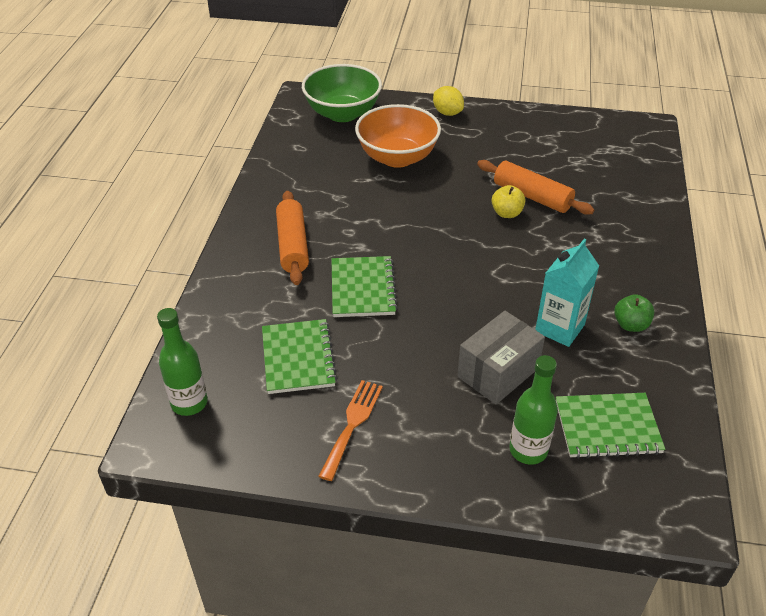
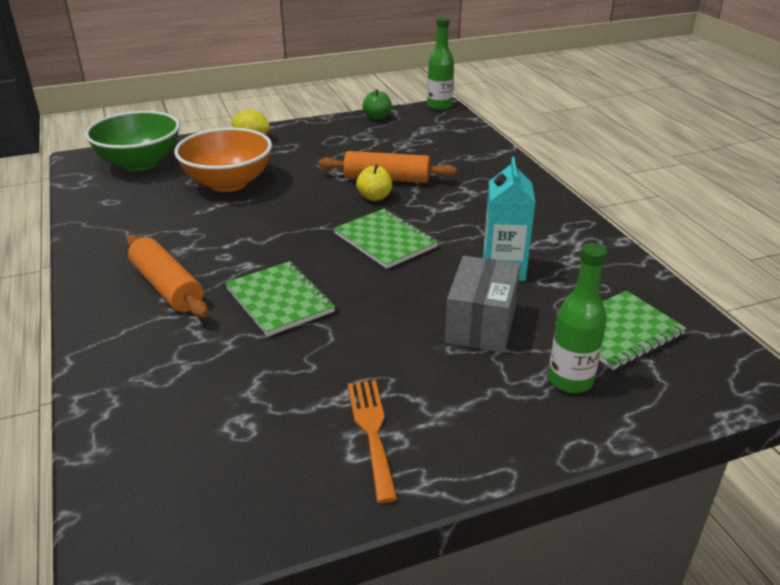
camera: 30 degrees left, 10 degrees down
green bottle [157,308,208,416] -> green bottle moved to [427,17,454,110]
green notebook [262,319,337,394] -> green notebook moved to [334,209,438,269]
green apple [614,294,654,332] -> green apple moved to [362,89,392,120]

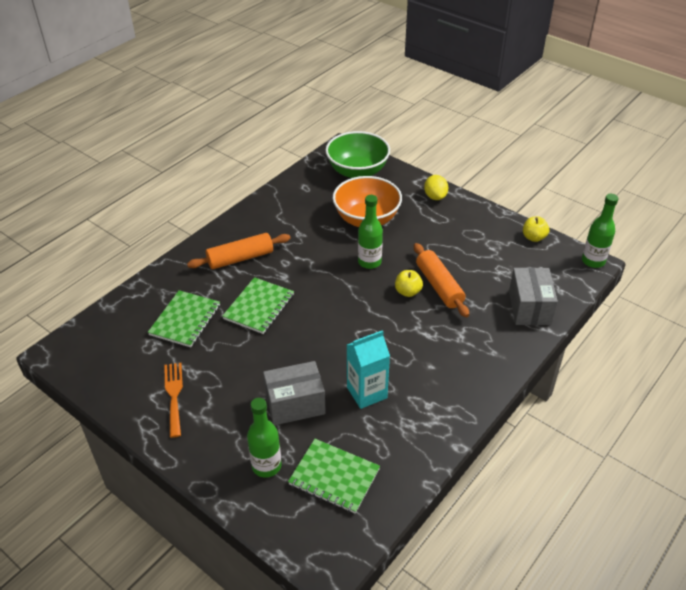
camera: 60 degrees right, 10 degrees up
orange rolling pin [126,235,208,318] -> orange rolling pin turned 45 degrees clockwise [187,233,290,269]
green notebook [334,209,438,269] -> green notebook moved to [148,290,220,347]
orange fork [348,380,397,503] -> orange fork turned 60 degrees counterclockwise [164,363,183,438]
green apple [362,89,392,120] -> yellow apple [523,217,549,242]
none -> green bottle [358,195,383,269]
none -> grey box [509,267,558,325]

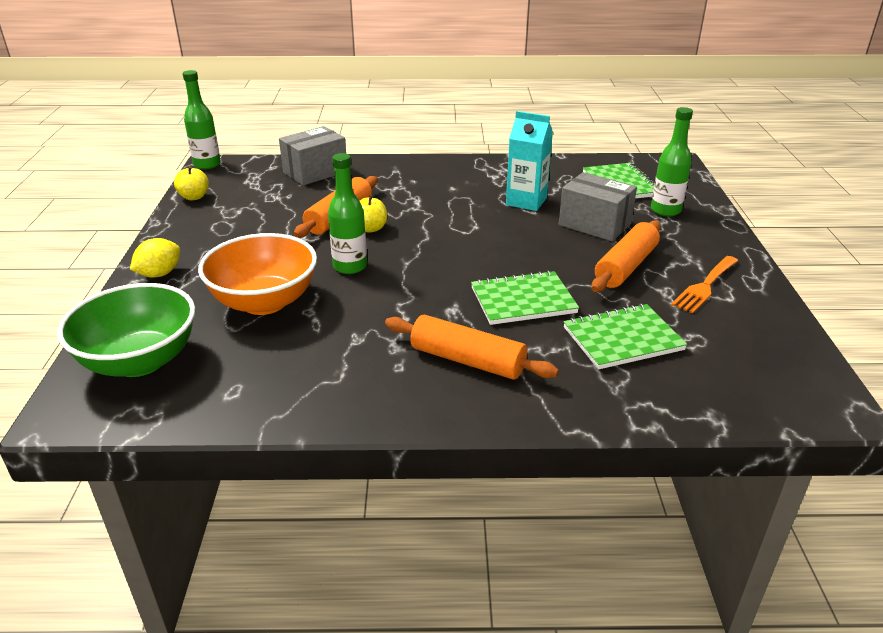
camera: 130 degrees left, 10 degrees down
none -> orange rolling pin [591,220,661,292]

